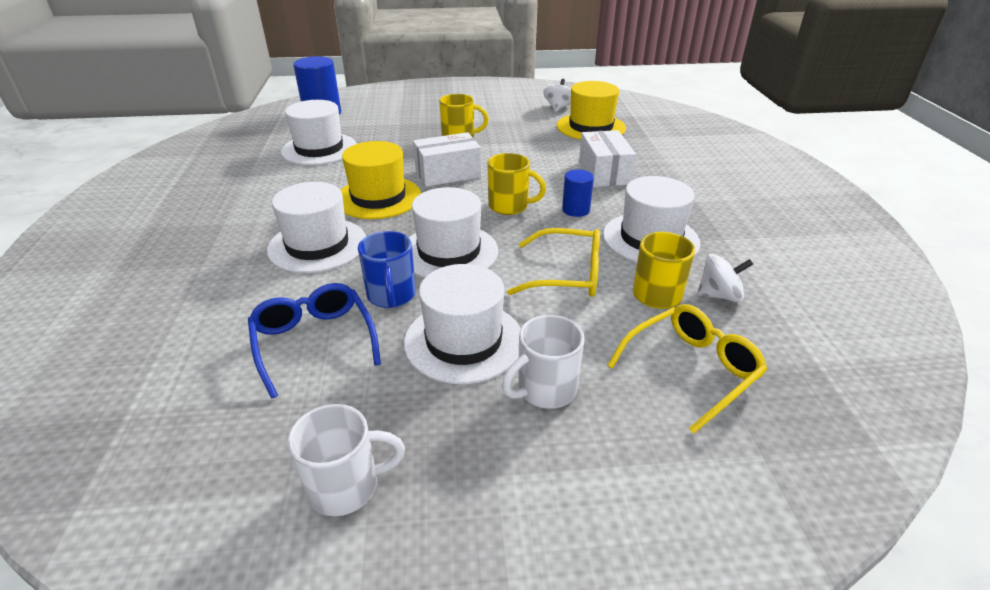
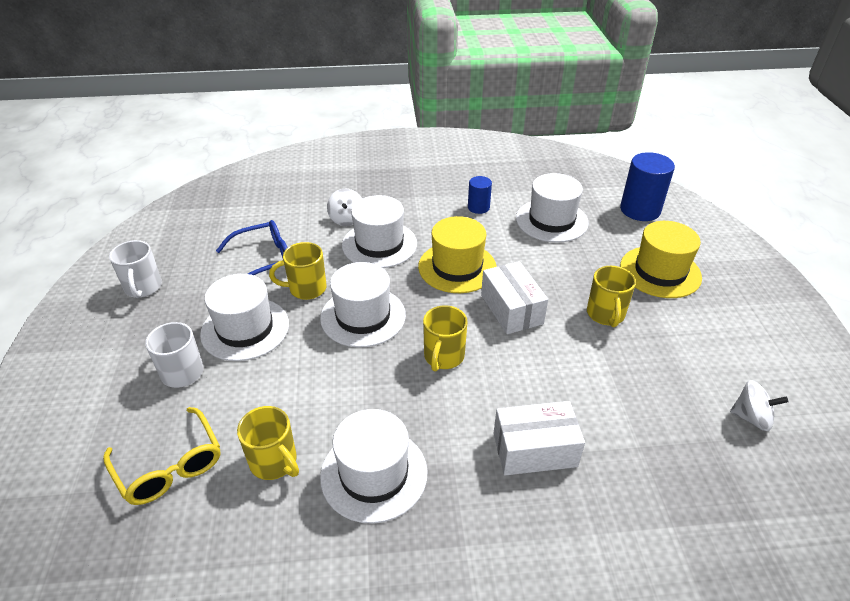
camera: 90 degrees right, 5 degrees up
blue mug [358,231,416,308] -> yellow mug [269,242,327,300]
yellow glasses [507,228,600,297] -> none
yellow hat [557,81,626,140] -> yellow hat moved to [620,221,702,298]
blue cylinder [562,169,594,217] -> blue cylinder moved to [468,176,492,214]
white spinning top [697,254,753,302] -> white spinning top moved to [327,189,362,226]

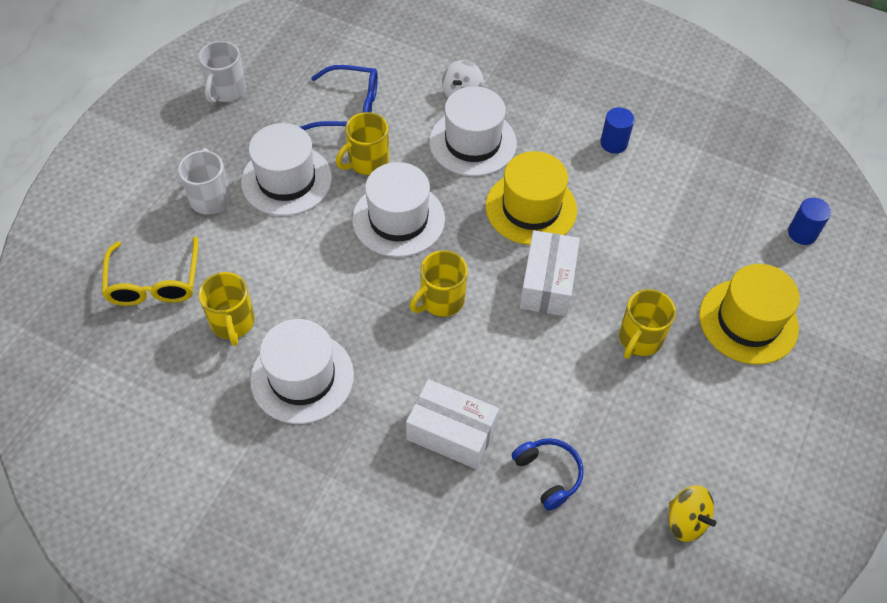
camera: 30 degrees right, 15 degrees up
yellow mug [269,242,327,300] -> yellow mug turned 60 degrees counterclockwise [336,112,389,175]
white hat [516,173,589,243] -> none
blue cylinder [620,152,675,221] -> blue cylinder [788,198,831,245], size x0.56
white spinning top [730,380,788,431] -> yellow spinning top [669,485,716,542]
none -> blue headphones [512,438,584,511]

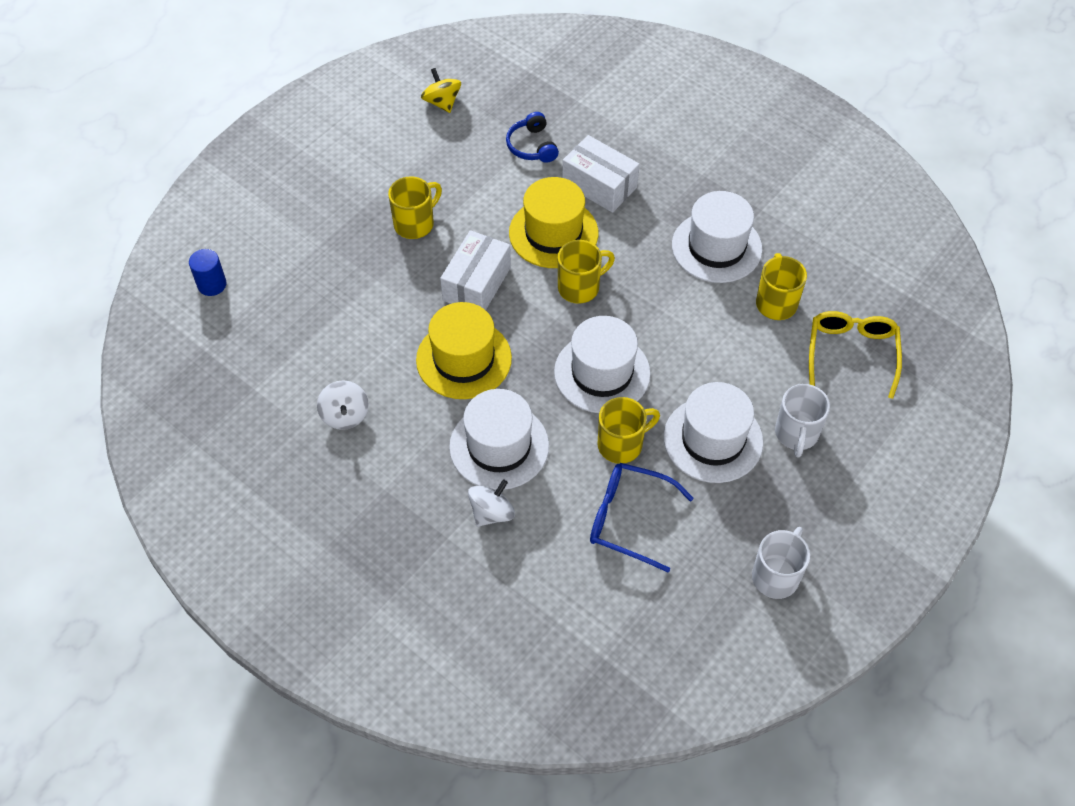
camera: 165 degrees left, 0 degrees up
blue cylinder [600,107,634,154] -> white spinning top [317,380,369,430]
yellow hat [699,264,800,364] -> yellow hat moved to [509,177,598,268]

